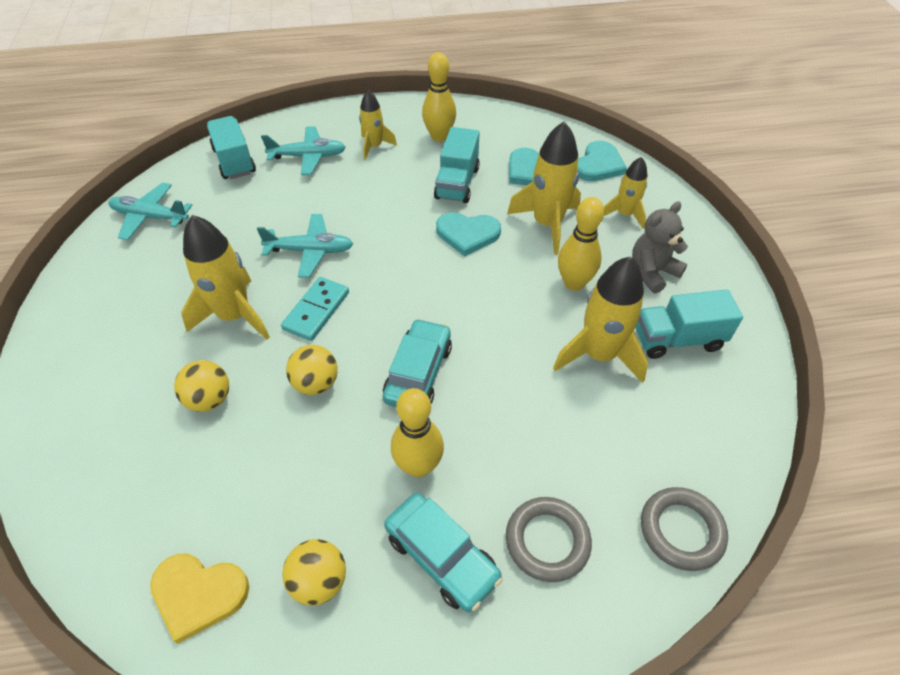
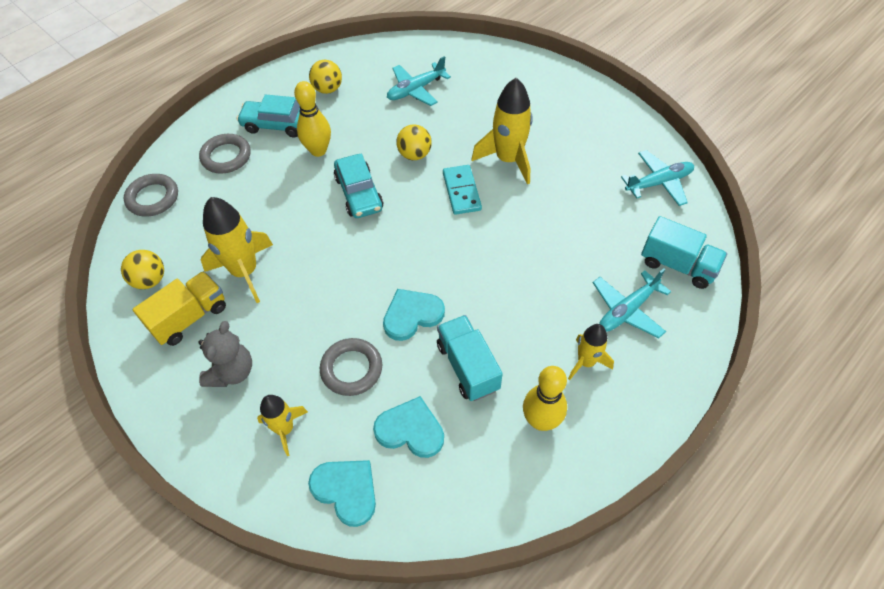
camera: 145 degrees right, 5 degrees up
yellow heart [150,554,249,644] -> none
yellow ball [174,360,229,412] -> yellow ball moved to [121,250,164,289]
turquoise plane [257,214,353,278] -> turquoise plane moved to [387,56,451,106]
yellow rocket [507,122,581,255] -> grey ring [320,338,382,396]
yellow bowling pin [558,197,604,291] -> none
turquoise heart [578,141,627,181] -> turquoise heart turned 135 degrees clockwise [308,460,376,527]
turquoise truck [636,289,743,359] -> yellow truck [133,271,226,346]

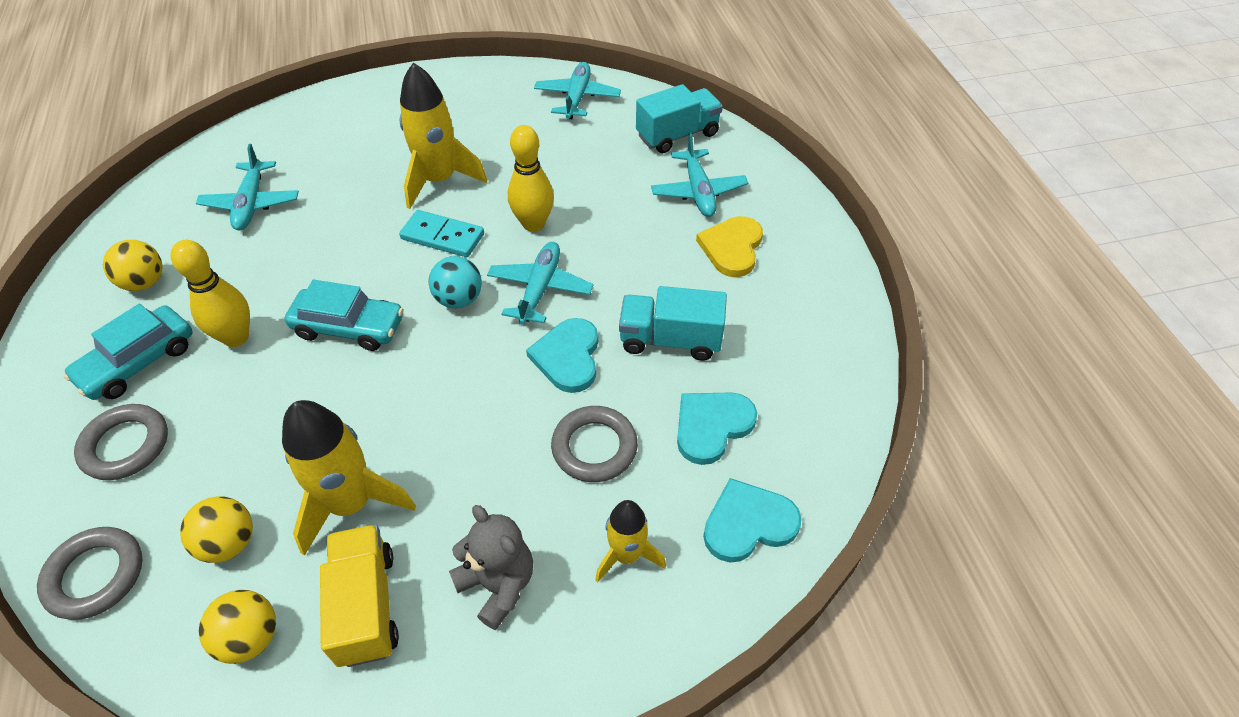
camera: 60 degrees left, 5 degrees down
yellow ball [396,124,432,160] -> yellow ball moved to [180,496,253,563]
yellow bowling pin [523,366,567,431] -> yellow bowling pin moved to [508,125,554,232]
yellow rocket [568,324,614,380] -> yellow heart [696,216,763,277]
none -> turquoise ball [429,256,482,308]
none -> turquoise plane [487,242,594,325]

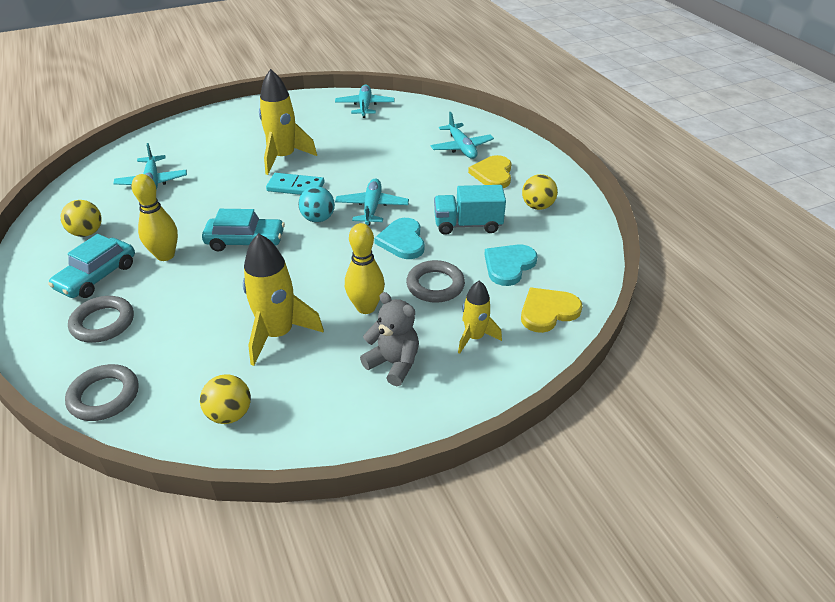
camera: 10 degrees left, 10 degrees down
yellow ball [180,496,253,563] -> yellow ball moved to [522,174,558,210]
yellow truck [320,525,399,667] -> none
yellow bowling pin [508,125,554,232] -> yellow bowling pin moved to [345,223,385,314]
turquoise truck [636,84,723,154] -> none
turquoise heart [703,478,802,563] -> yellow heart [521,288,583,333]

